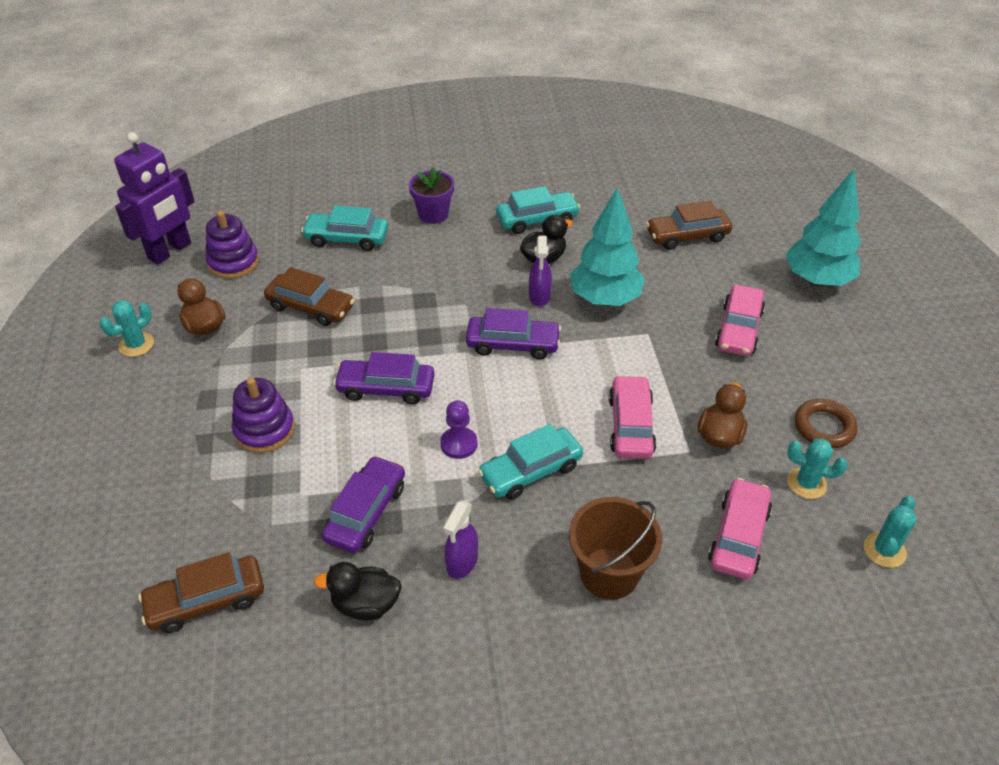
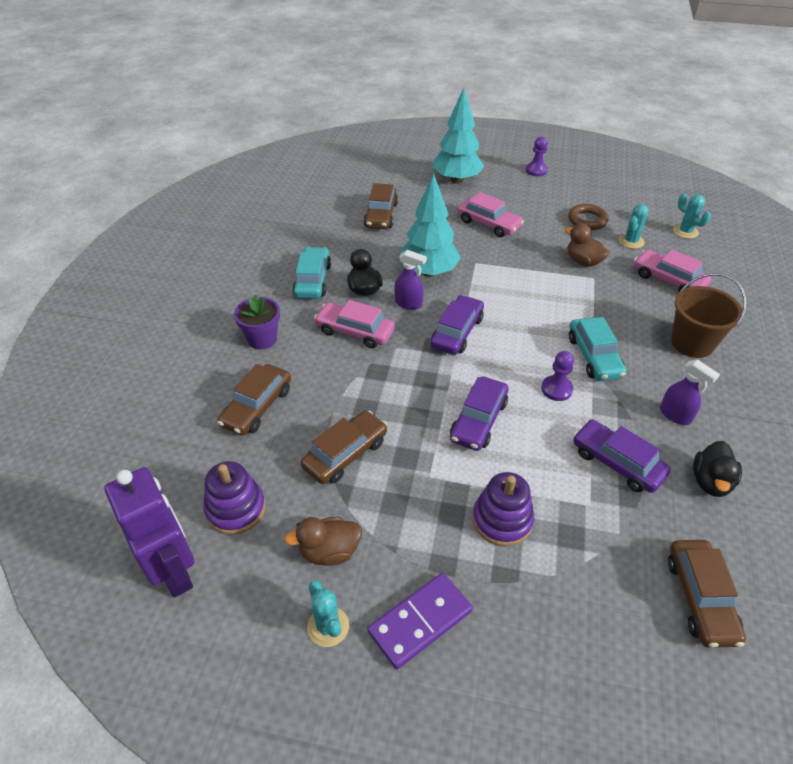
camera: 70 degrees left, 0 degrees up
turquoise car [301,205,388,251] -> brown car [217,364,291,436]
pink car [609,375,657,459] -> pink car moved to [314,300,395,348]
none -> purple domino [368,573,473,670]
none -> purple pawn [526,137,548,177]

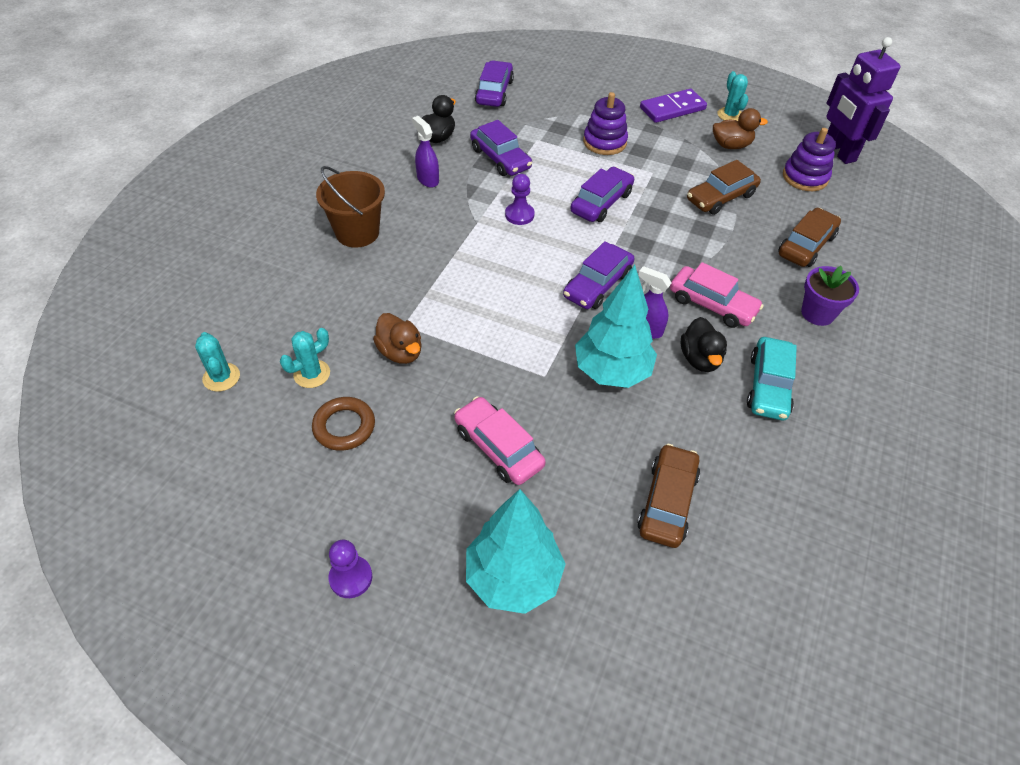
camera: 170 degrees left, 5 degrees up
turquoise car [569,317,626,381] -> none
pink car [634,249,711,292] -> none
brown car [668,540,746,648] -> purple car [475,60,514,107]

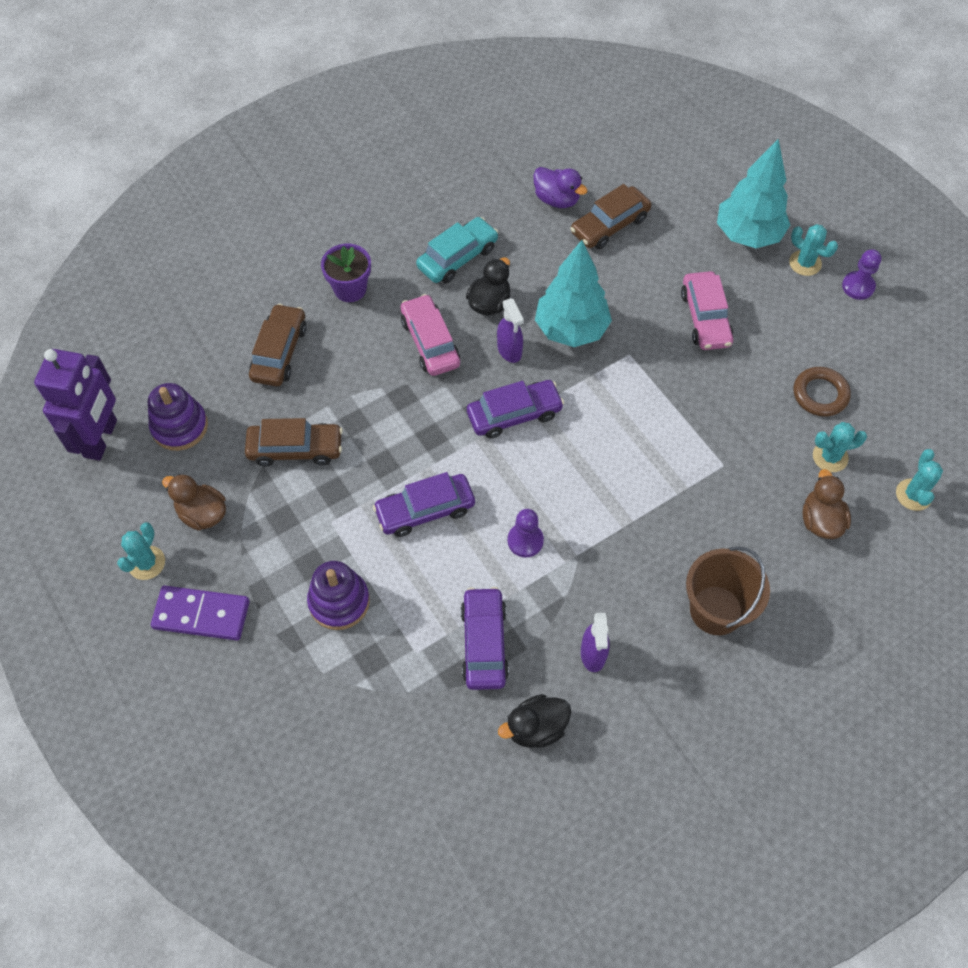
camera: 145 degrees left, 10 degrees up
brown duck [373,313,421,364] -> brown duck moved to [802,469,851,539]
purple car [475,60,514,107] -> none
brown car [778,208,841,267] -> brown car turned 120 degrees clockwise [249,304,307,386]
none -> purple duck [533,167,588,208]
none -> turquoise cactus [789,224,838,276]

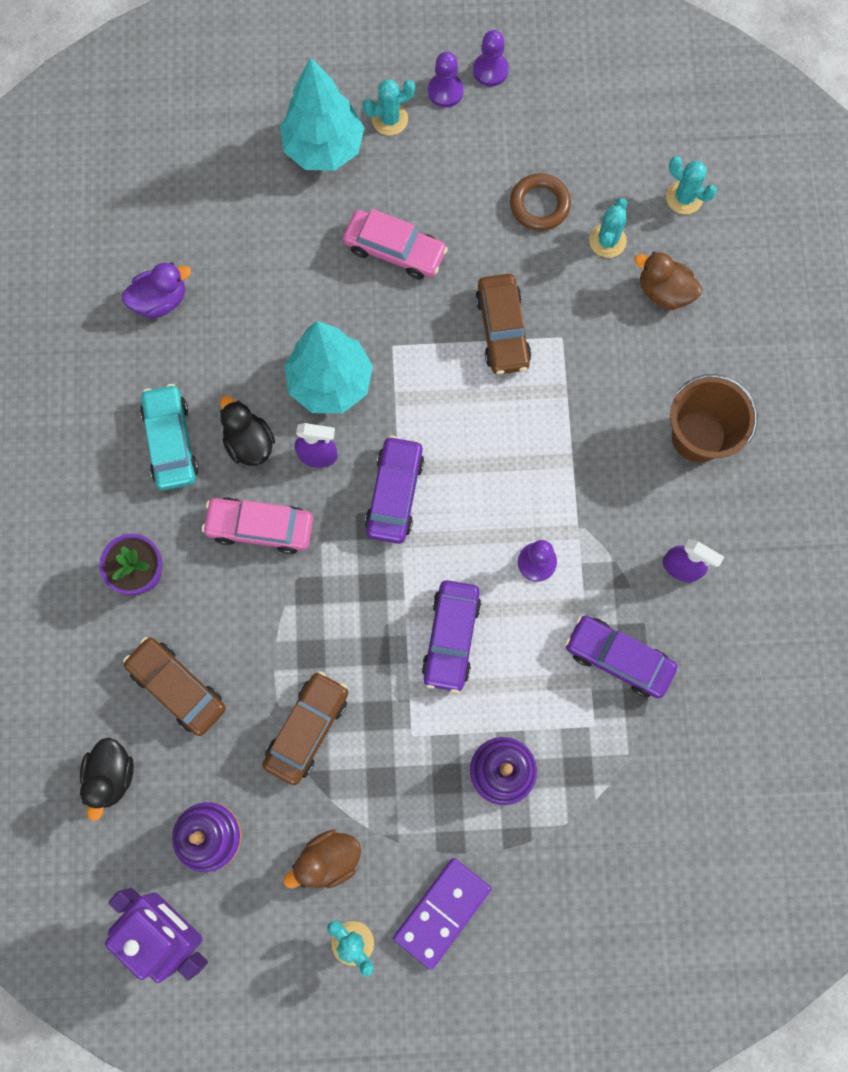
camera: 60 degrees left, 15 degrees up
black duck [498,694,571,748] -> black duck moved to [80,738,134,821]
brown car [570,184,652,249] -> brown car moved to [475,274,531,374]
none -> purple pawn [473,30,509,87]

